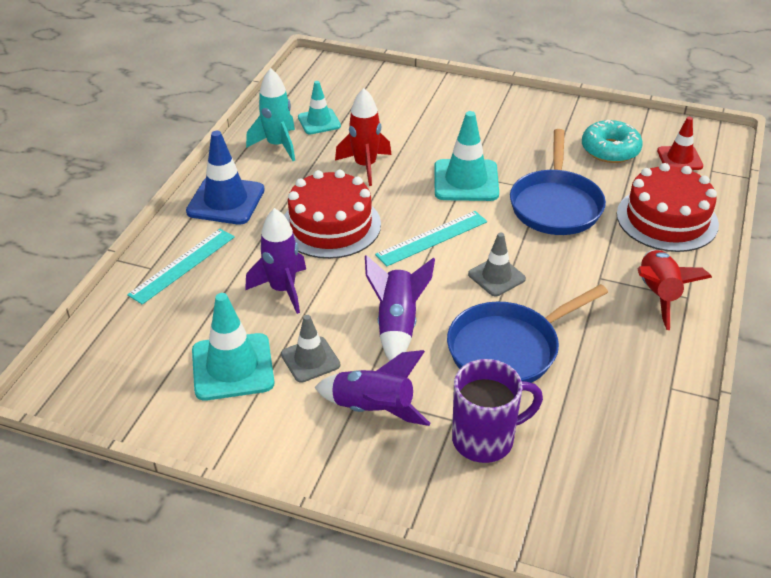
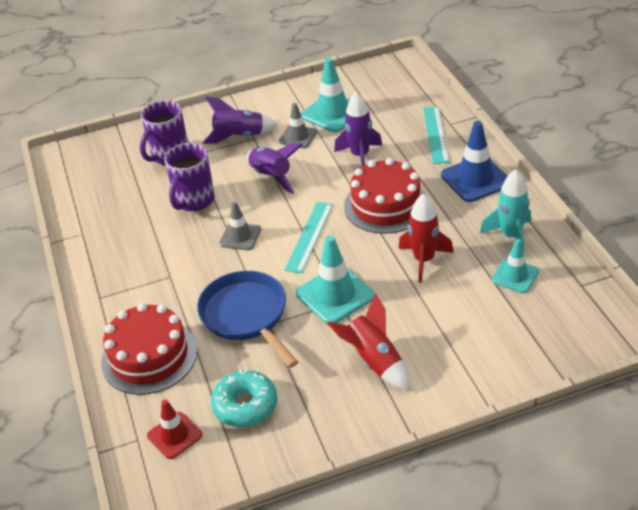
camera: 145 degrees right, 0 degrees up
blue pan [447,284,608,383] -> purple mug [164,143,215,211]
red rocket [638,250,712,330] -> red rocket moved to [327,293,409,391]

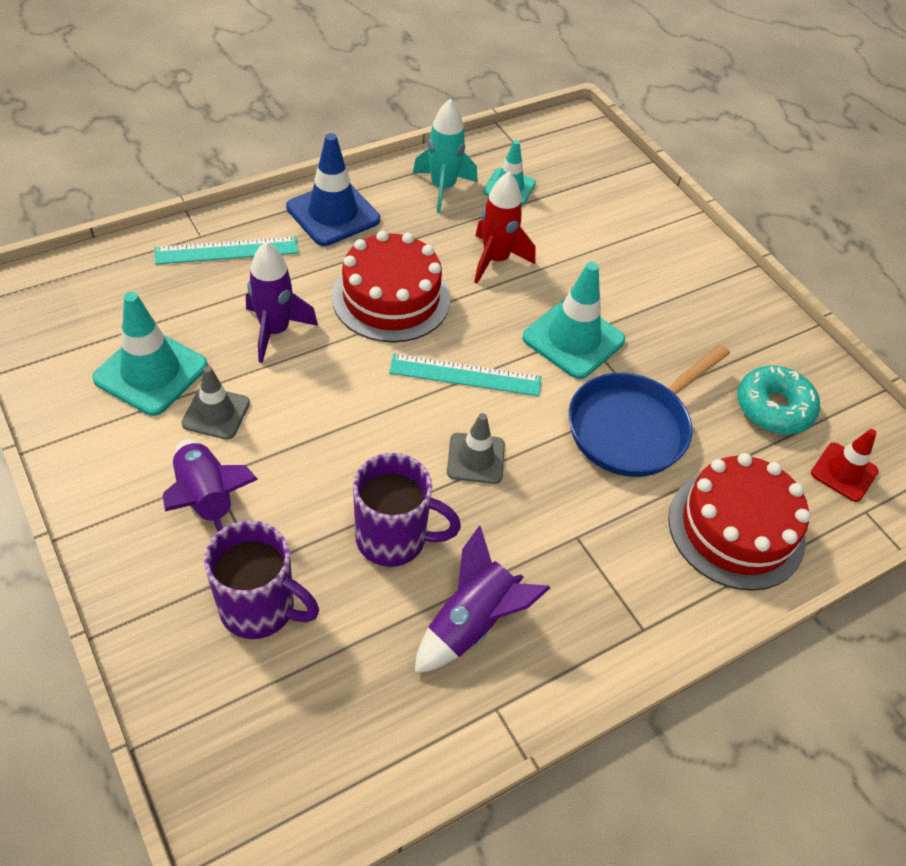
camera: 110 degrees left, 10 degrees up
purple rocket [247,143,302,194] -> purple rocket moved to [414,525,550,674]
red rocket [327,293,409,391] -> none

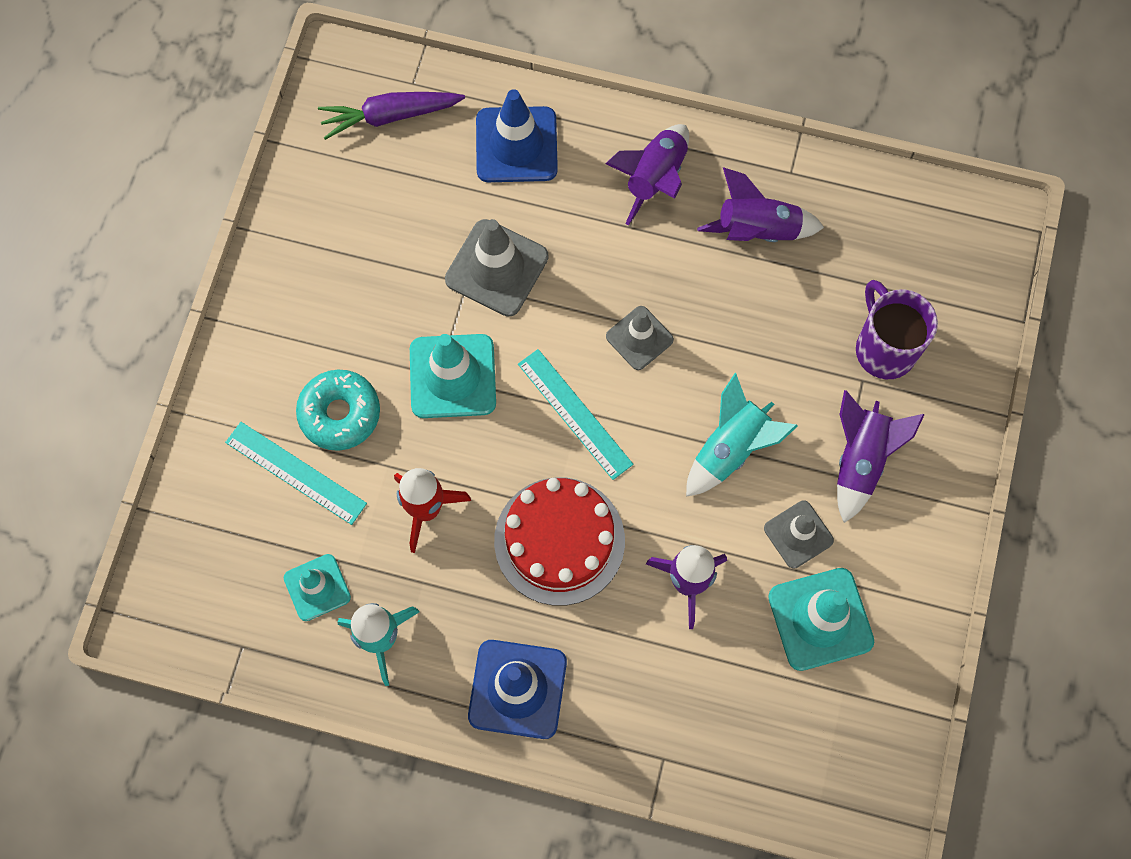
camera: 130 degrees left, 20 degrees up
turquoise ruler [155,236,298,265] -> turquoise ruler moved to [225,422,367,525]
purple mug [353,453,461,567] -> none
blue pan [569,344,730,477] -> grey traffic cone [445,219,549,316]
red cake [668,453,810,591] -> blue traffic cone [476,89,558,182]
turquoise donut [737,365,820,434] -> turquoise donut moved to [296,370,380,451]
red traffic cone [811,429,879,502] -> purple carrot [318,92,465,140]
none -> purple rocket [605,124,689,226]
none -> turquoise rocket [686,373,798,497]

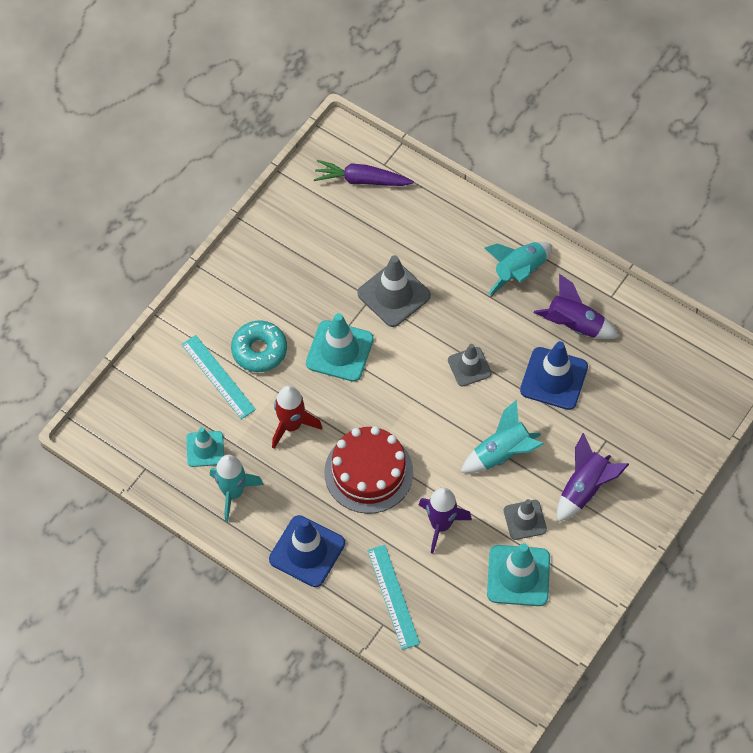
camera: 20 degrees right, 10 degrees down
blue traffic cone [476,89,558,182] -> blue traffic cone moved to [520,341,588,410]
turquoise ruler [518,349,633,480] -> turquoise ruler moved to [367,545,420,650]
purple rocket [605,124,689,226] -> turquoise rocket [485,242,553,295]
purple mug [856,280,938,379] -> none

